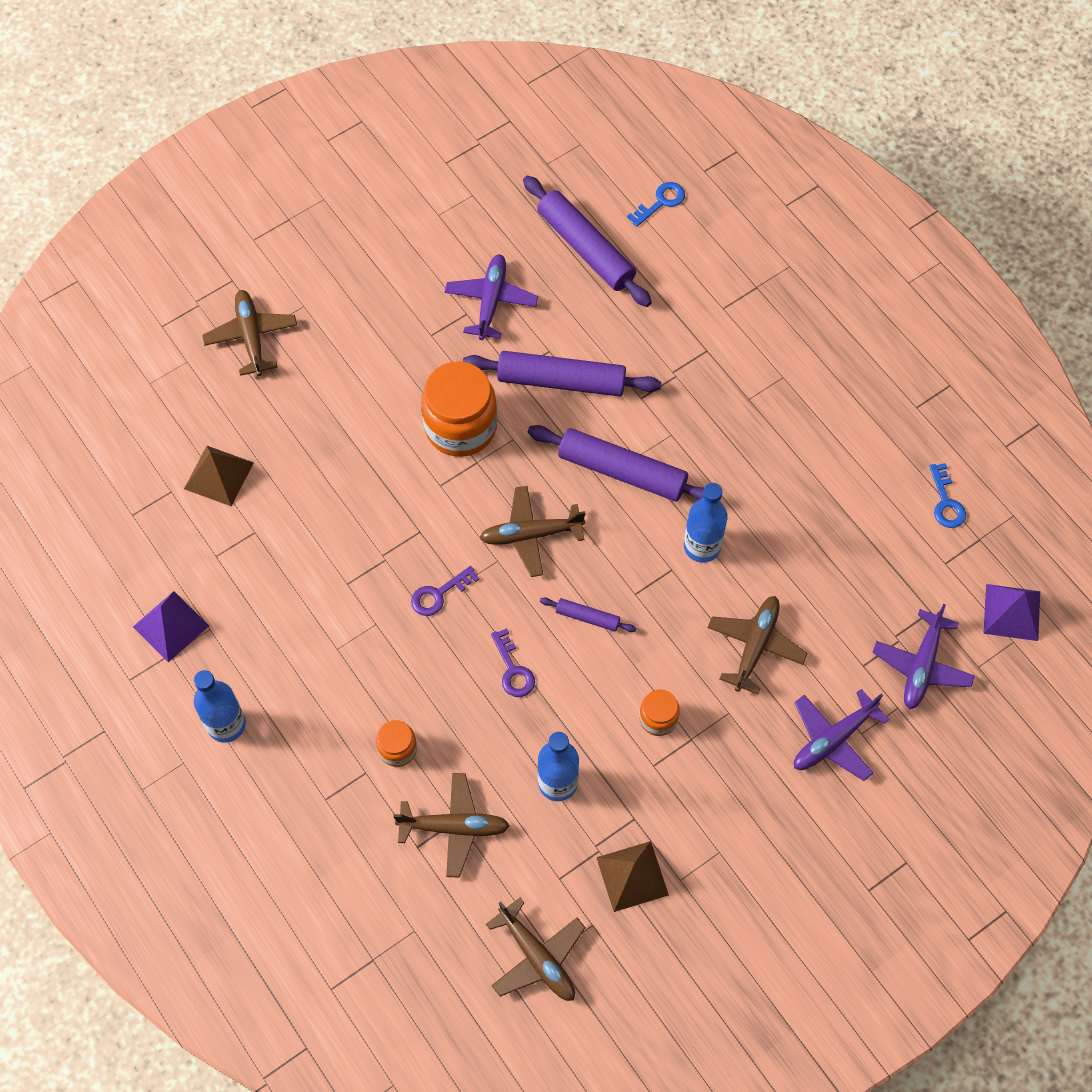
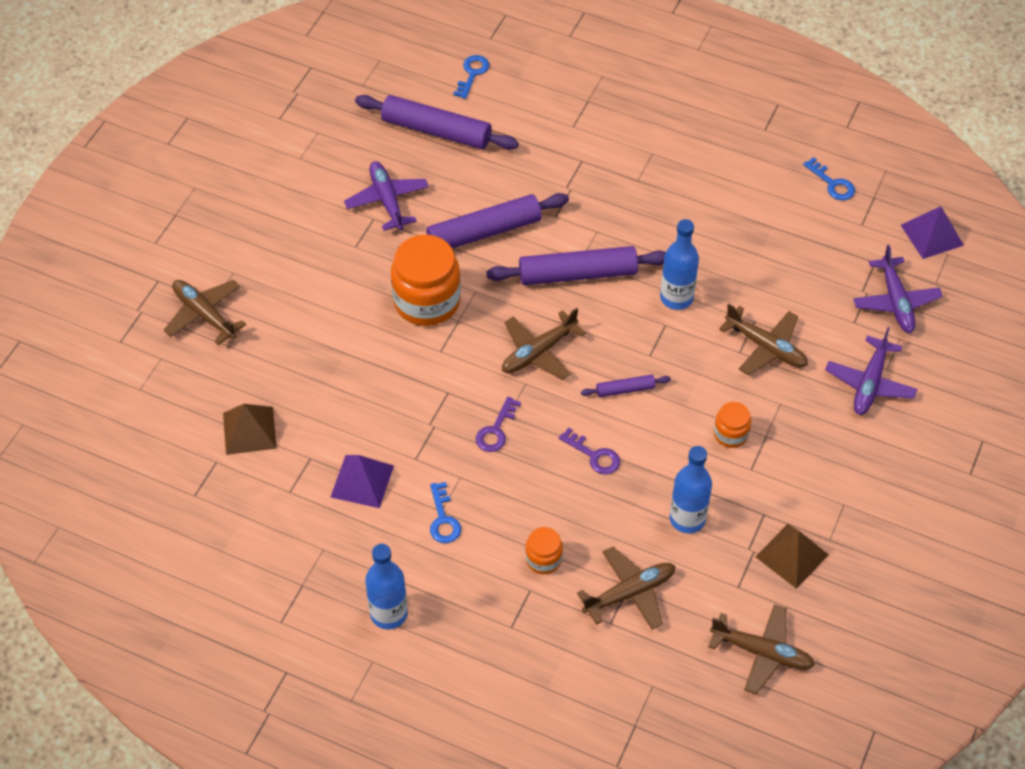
camera: 30 degrees left, 10 degrees down
purple pyramid [133,591,209,662] -> purple pyramid moved to [331,455,394,508]
brown plane [707,596,808,694] -> brown plane turned 135 degrees clockwise [719,304,808,375]
none -> blue key [430,482,461,543]

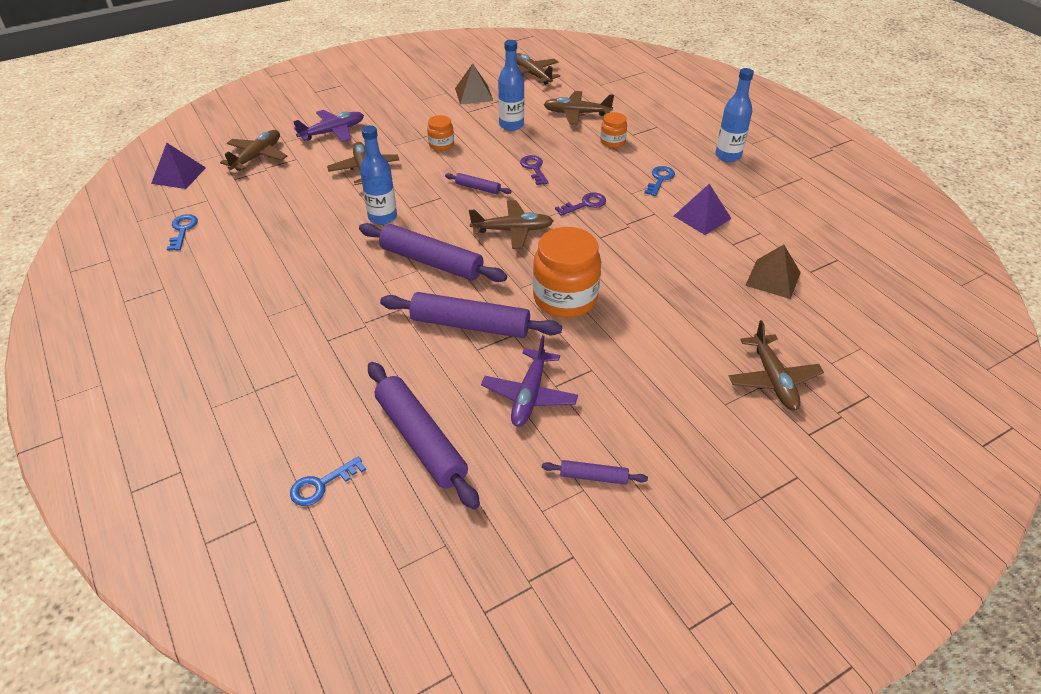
camera: 145 degrees left, 10 degrees down
purple plane [853,245,943,333] -> brown plane [220,130,287,171]
none -> purple rolling pin [542,460,648,485]

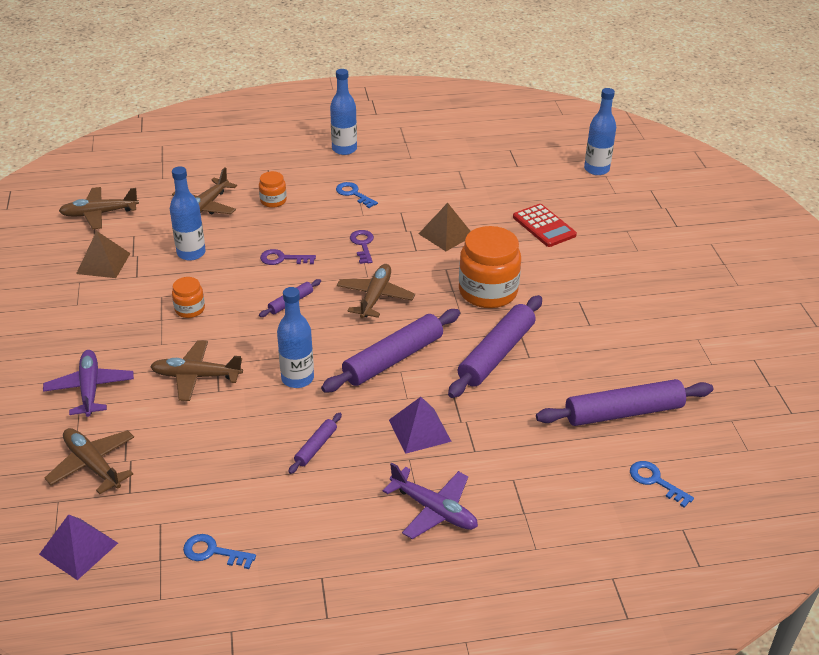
camera: 70 degrees left, 5 degrees down
blue key [290,456,366,506] -> blue key turned 150 degrees clockwise [630,461,694,508]
purple plane [481,335,578,427] -> purple plane moved to [383,463,478,539]
purple rolling pin [542,460,648,485] -> purple rolling pin moved to [288,413,342,474]
purple pyramid [674,184,732,235] -> purple pyramid moved to [389,397,452,454]
brown plane [729,320,824,410] -> none
brown pyramid [745,245,801,299] -> brown pyramid moved to [419,203,471,251]
none -> red calculator [513,204,577,247]
none -> blue bottle [584,88,616,175]

